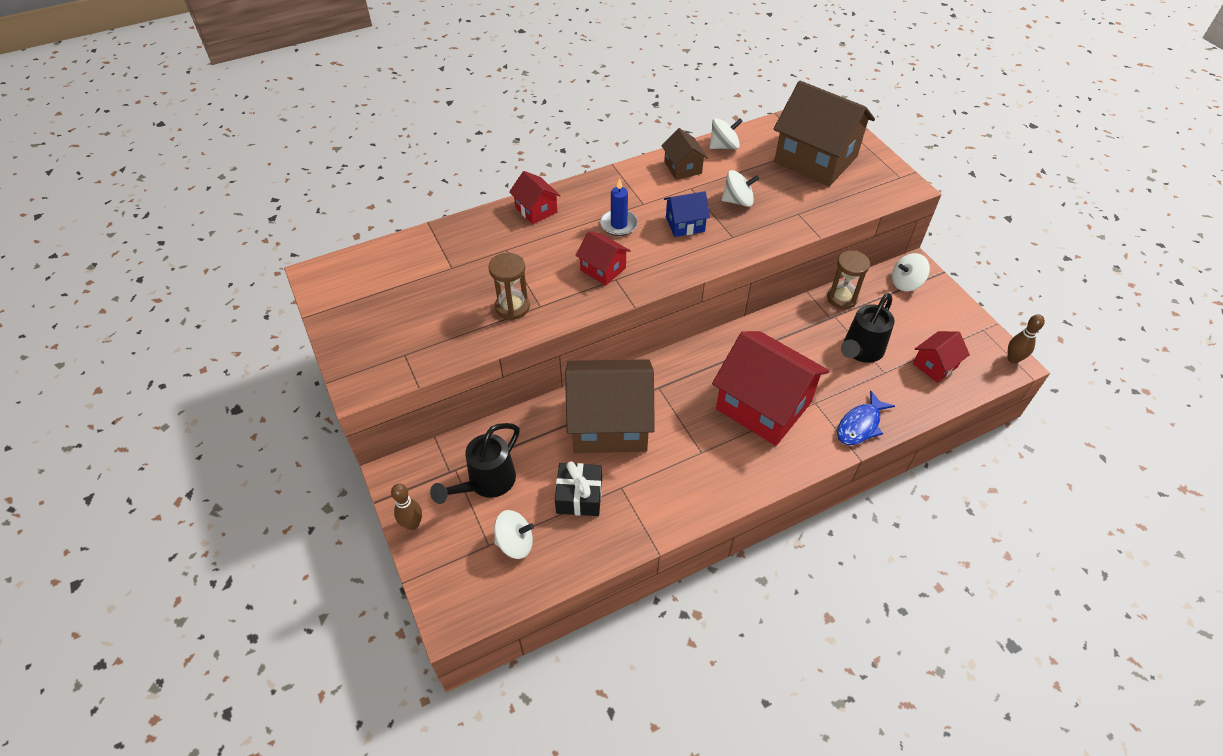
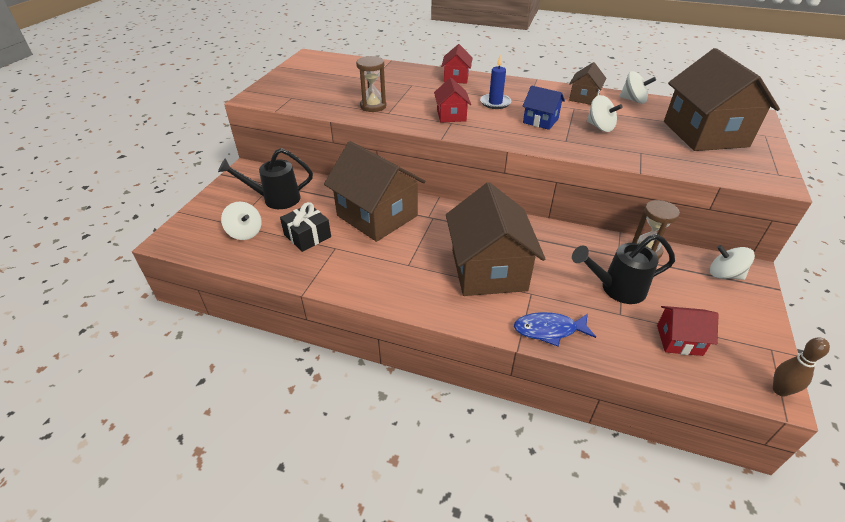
camera: 45 degrees right, 10 degrees down
brown bowling pin [391,484,422,530] -> none
red house [712,331,829,446] -> brown house [446,182,545,296]

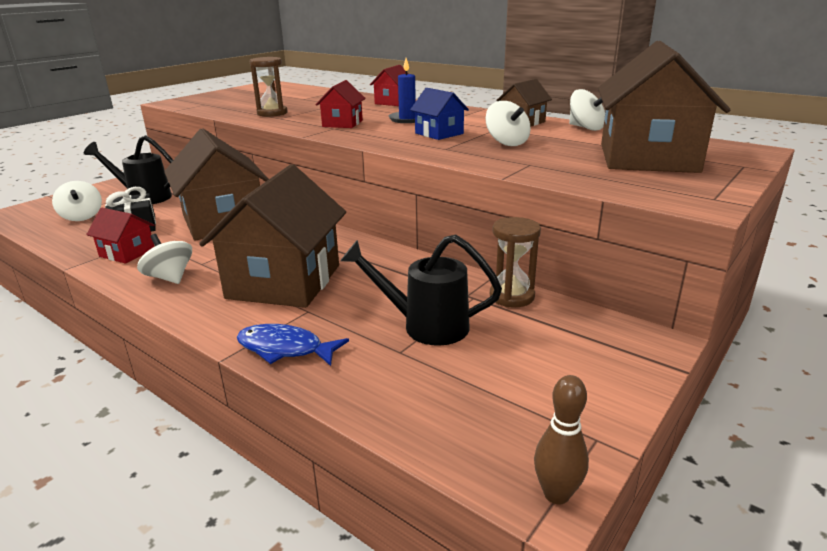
camera: 20 degrees right, 15 degrees down
red house [657,306,719,356] -> red house moved to [86,208,155,264]
white spinning top [710,245,755,280] -> white spinning top moved to [137,234,192,284]

